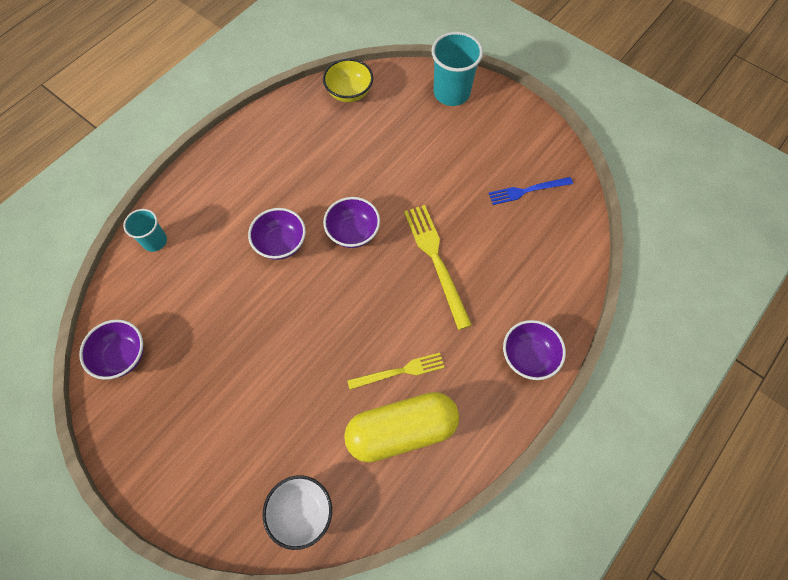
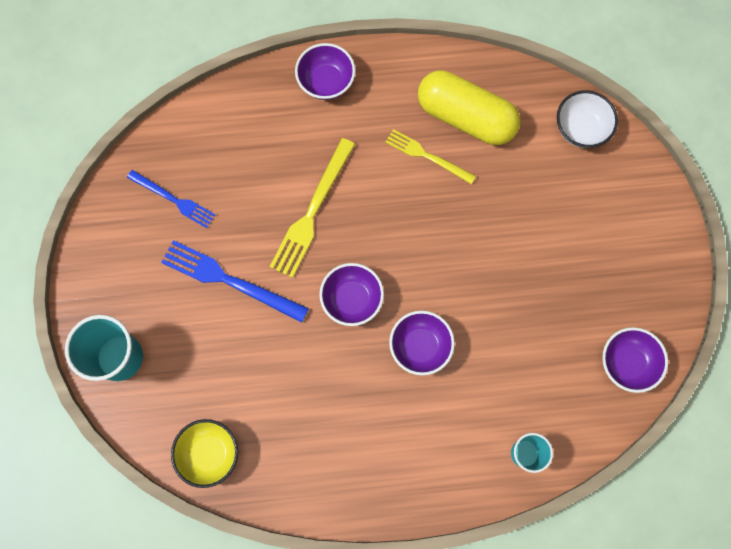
camera: 135 degrees left, 10 degrees up
none -> blue fork [161,240,309,323]

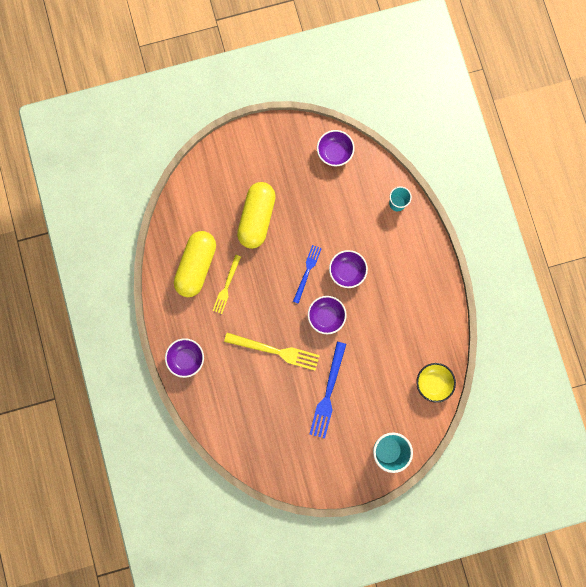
camera: 100 degrees left, 5 degrees up
blue fork [127,170,215,228] -> blue fork moved to [293,245,322,304]
white bowl [557,90,618,148] -> none
none -> yellow capsule [237,182,276,249]

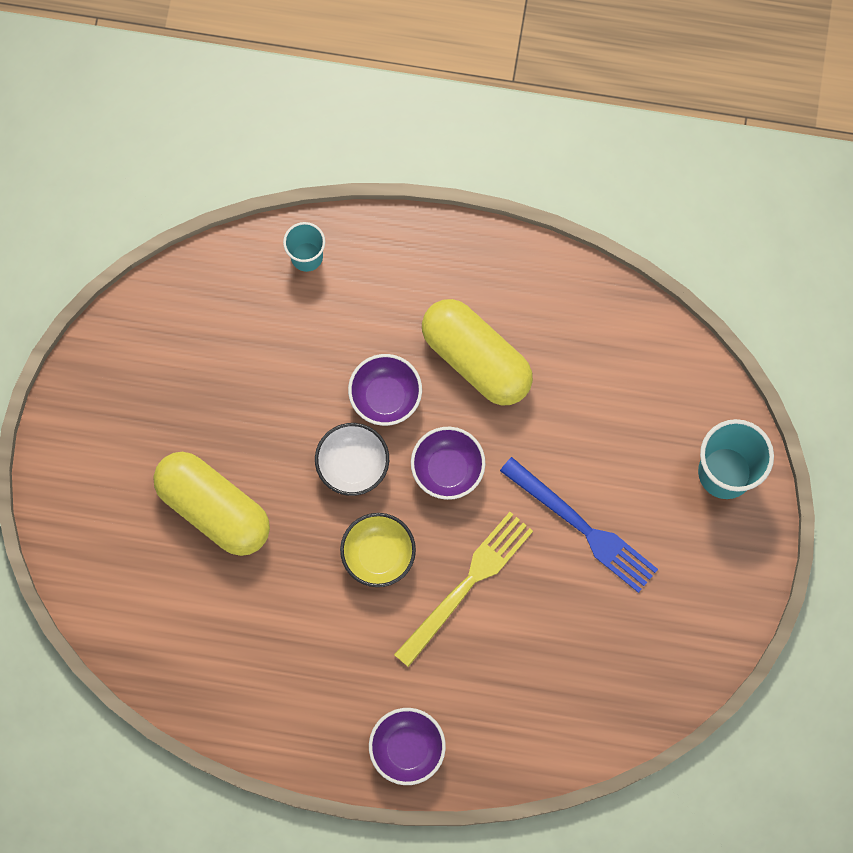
camera: 65 degrees left, 5 degrees down
yellow capsule [174,231,216,297] -> yellow capsule moved to [422,299,533,406]
yellow fork [213,255,241,314] -> none
blue fork [293,245,322,304] -> white bowl [315,423,389,496]
purple bowl [317,130,355,166] -> none
yellow bowl [416,363,456,403] -> yellow bowl moved to [340,513,416,587]

